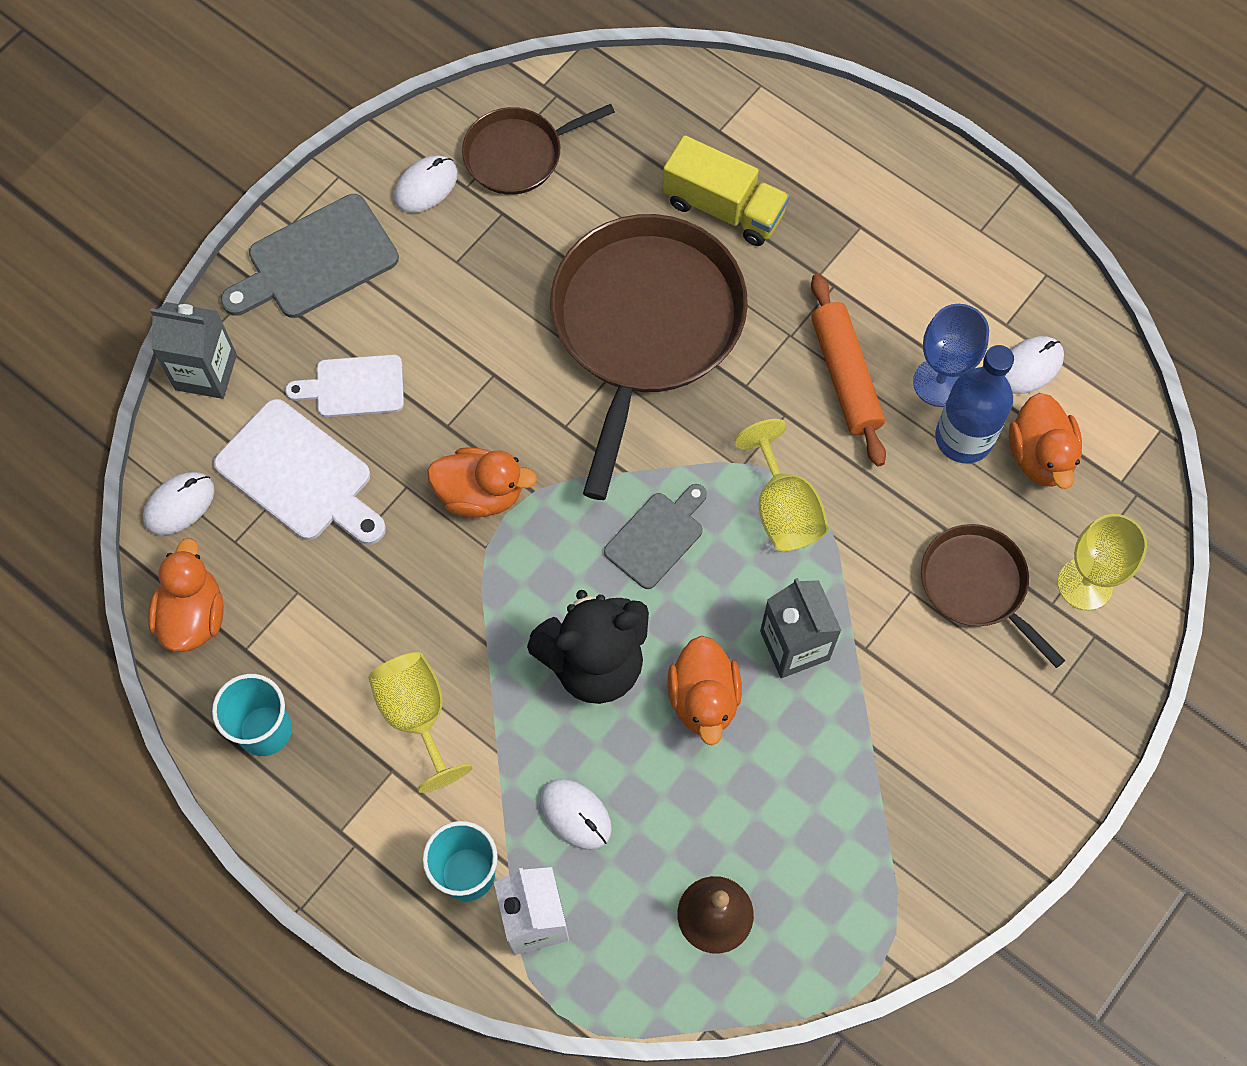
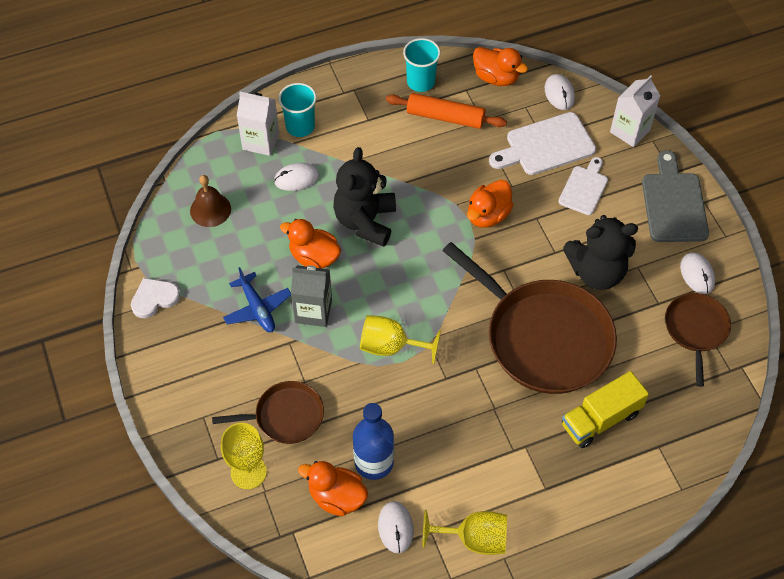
camera: 120 degrees right, 10 degrees down
grey carton [150,302,237,399] -> white carton [610,75,660,147]
yellow goblet [368,652,472,793] -> yellow goblet moved to [423,510,507,555]
grey cutting board [604,484,707,589] -> none
orange rolling pin [811,274,886,467] -> orange rolling pin moved to [386,93,507,129]
blue goblet [913,304,989,407] -> none
none -> white heart [131,278,180,318]
none -> blue plane [223,267,291,332]
none -> black teddy bear [563,215,638,290]

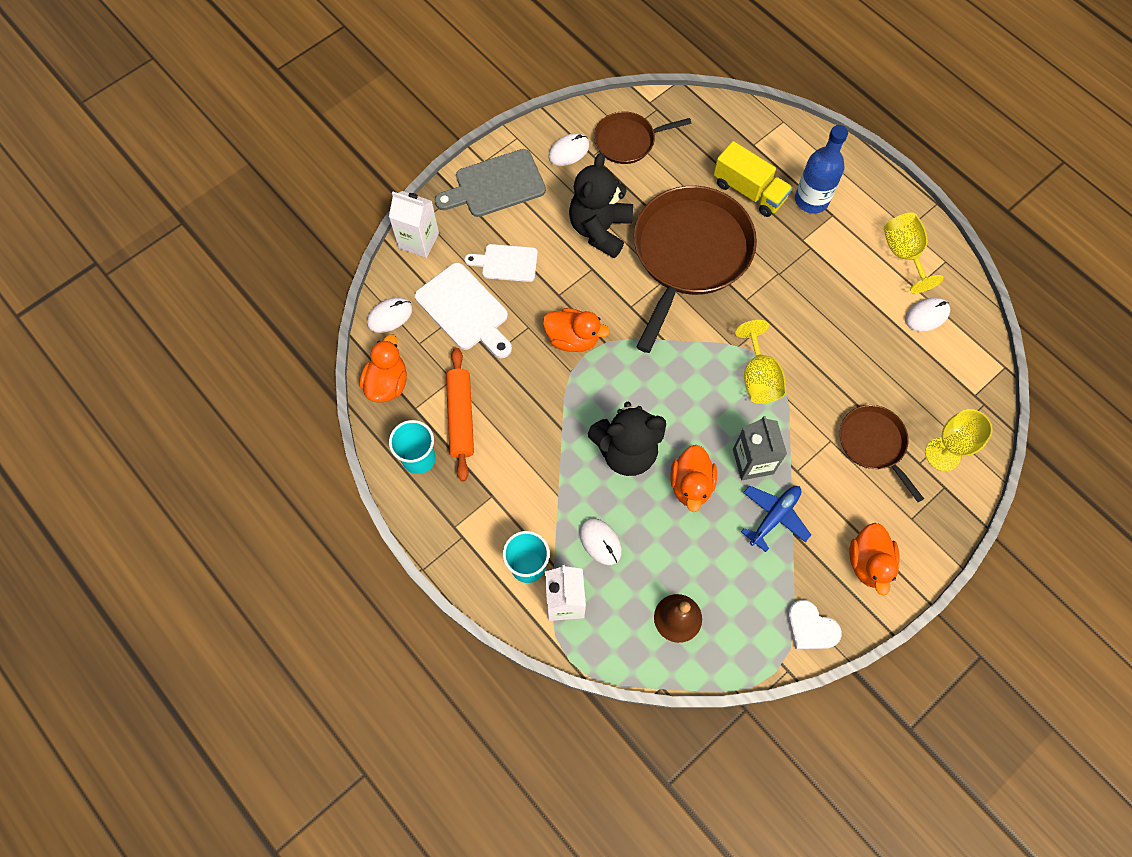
camera: 110 degrees left, 10 degrees up
orange duck [298,461,368,516] -> orange duck moved to [849,523,899,596]
blue bottle [353,403,394,480] -> blue bottle moved to [795,125,848,213]
black teddy bear [563,215,638,290] -> black teddy bear turned 135 degrees counterclockwise [569,153,633,258]

